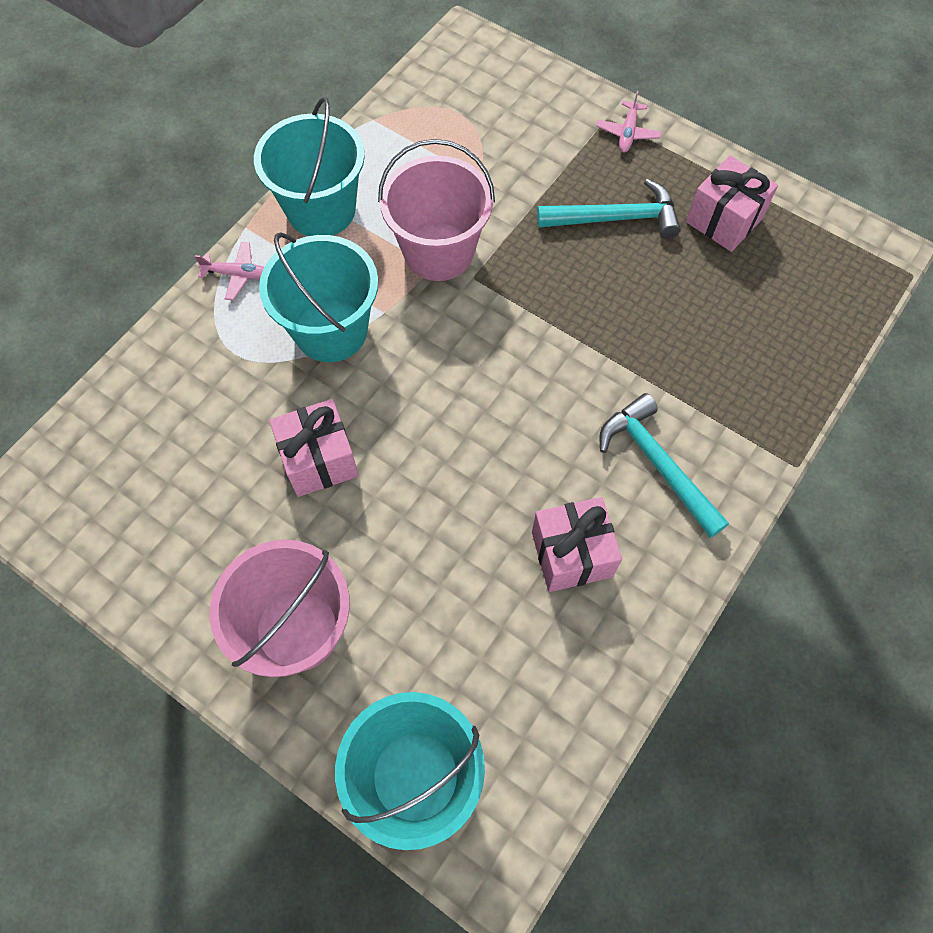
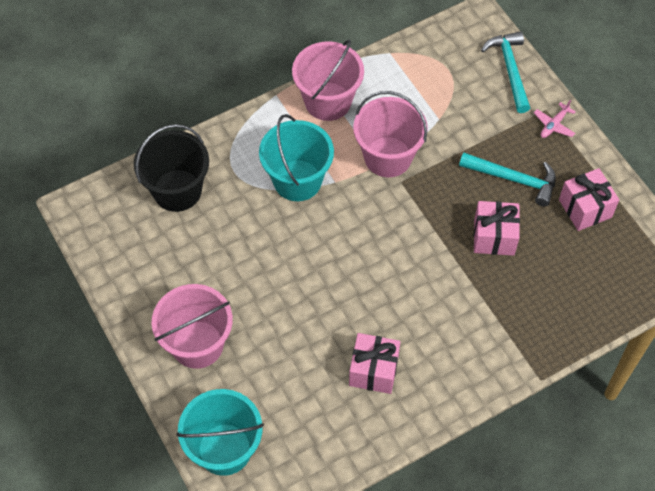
camera: 25 degrees right, 5 degrees down
pink plane [195,242,264,300] -> none
turquoise bucket [254,97,365,236] -> pink bucket [292,40,364,121]
pink gift [269,399,359,497] -> pink gift moved to [474,201,520,256]
turquoise hammer [599,393,729,538] -> turquoise hammer moved to [481,31,530,113]
none -> black bucket [134,124,209,212]

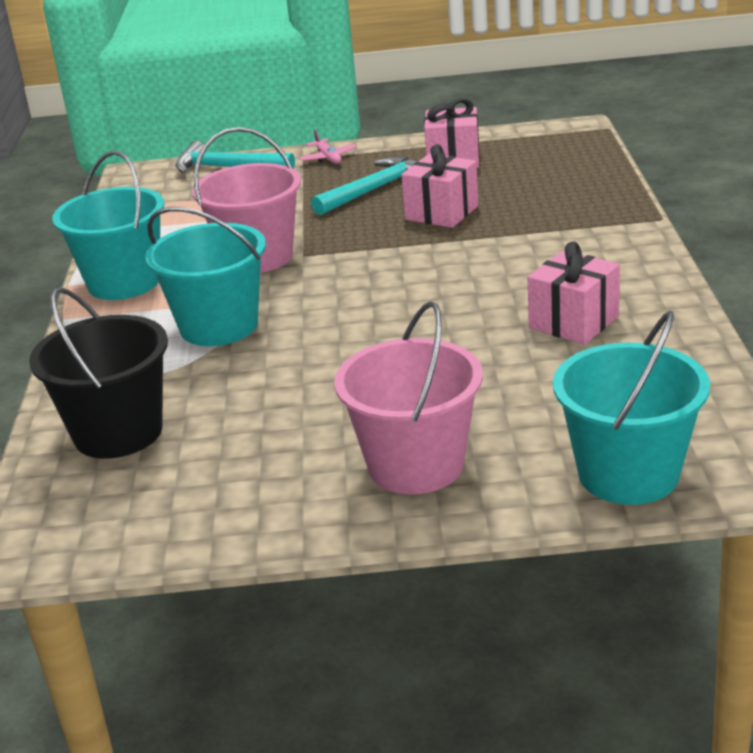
camera: 60 degrees left, 30 degrees down
pink bucket [292,40,364,121] -> turquoise bucket [52,150,164,300]

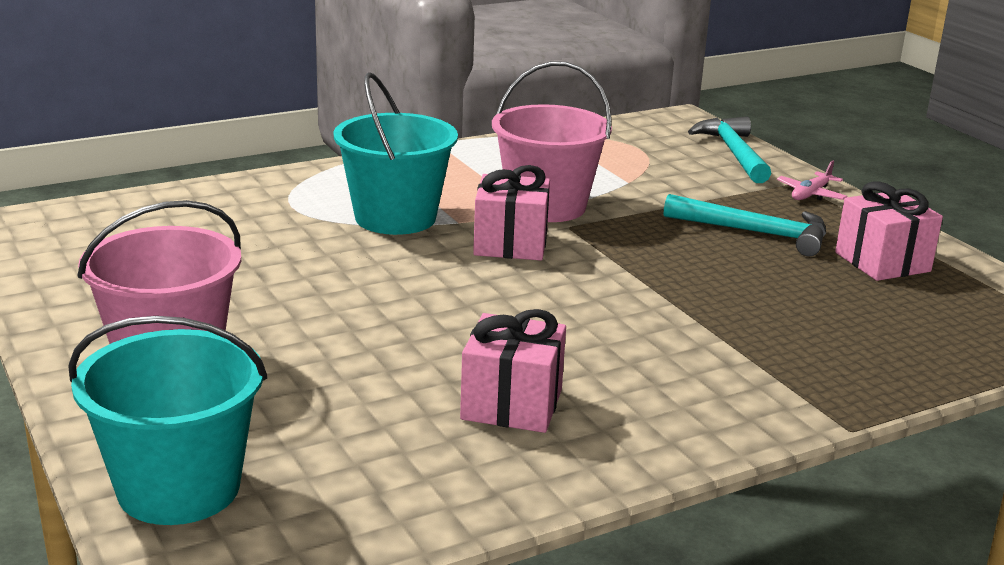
camera: 60 degrees right, 5 degrees down
black bucket [29,287,168,459] -> none
turquoise bucket [52,150,164,300] -> none
pink gift [401,144,478,228] -> pink gift moved to [473,165,550,261]

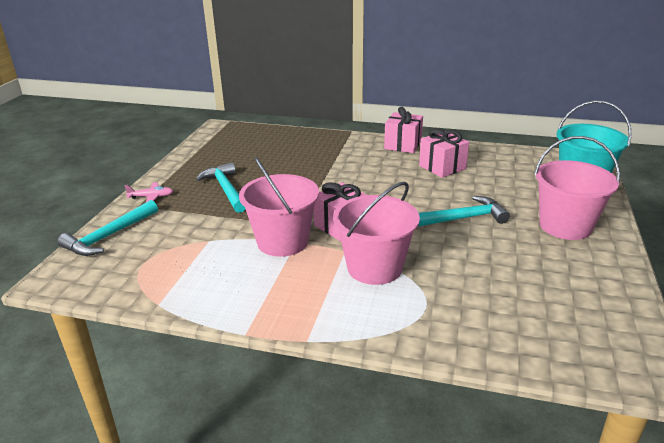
camera: 135 degrees left, 5 degrees up
turquoise bucket [334,72,458,235] -> pink bucket [333,182,420,285]
pink gift [835,182,943,281] -> pink gift moved to [384,107,423,153]
none -> turquoise hammer [418,196,510,227]

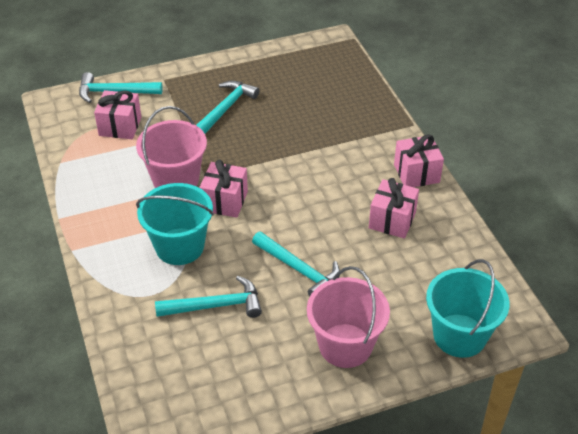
camera: 55 degrees right, 15 degrees up
pink plane [124,182,173,202] -> none
pink bucket [333,182,420,285] -> turquoise bucket [136,183,214,265]
none -> pink gift [94,90,142,139]
none -> turquoise hammer [155,276,262,318]

